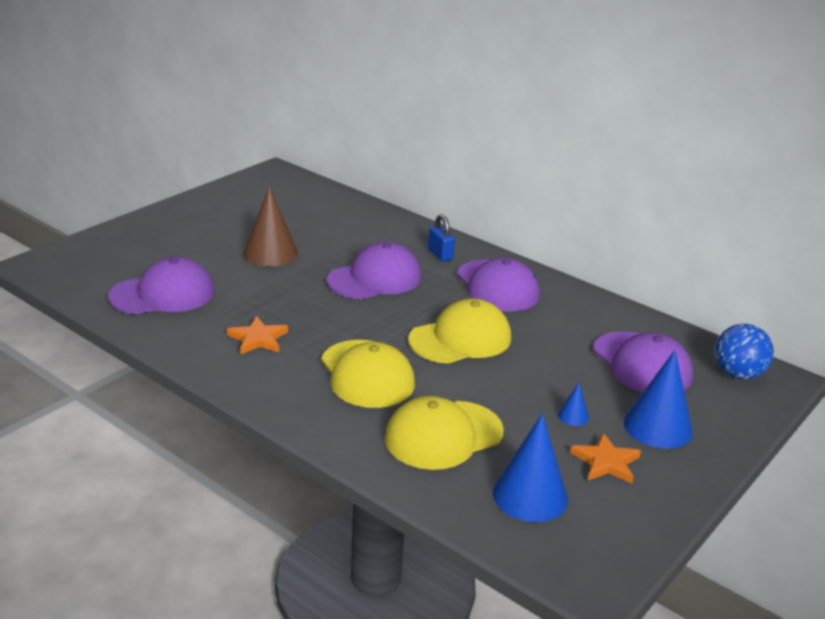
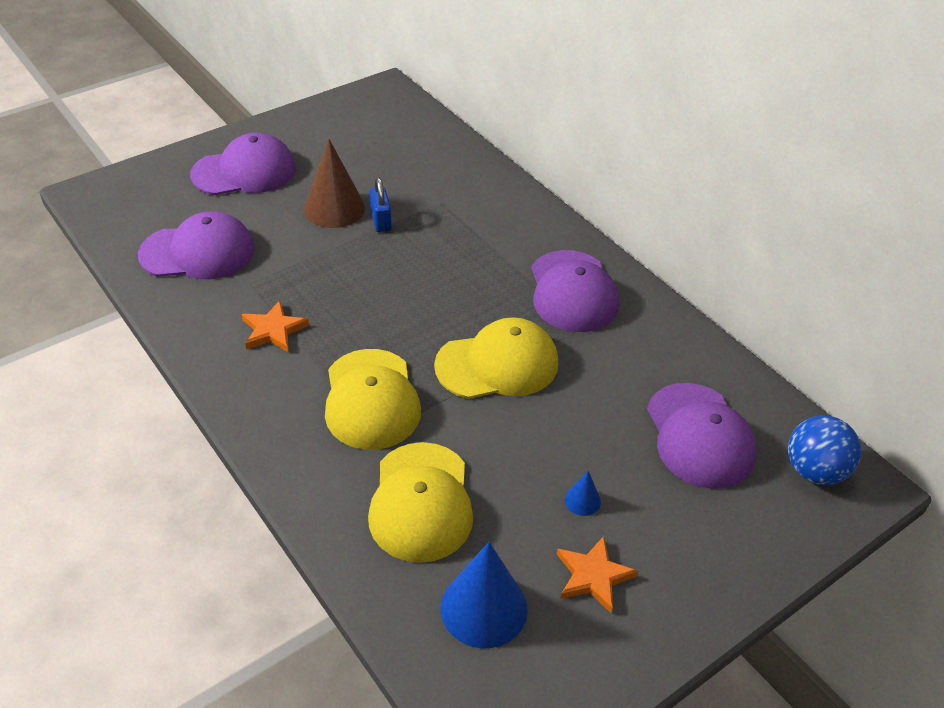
camera: 15 degrees right, 15 degrees up
purple cap [327,242,422,299] -> purple cap moved to [190,133,296,195]
yellow cap [385,396,504,470] -> yellow cap turned 75 degrees counterclockwise [368,442,473,563]
blue padlock [428,214,455,262] -> blue padlock moved to [370,177,391,232]
blue cone [624,350,693,449] -> none

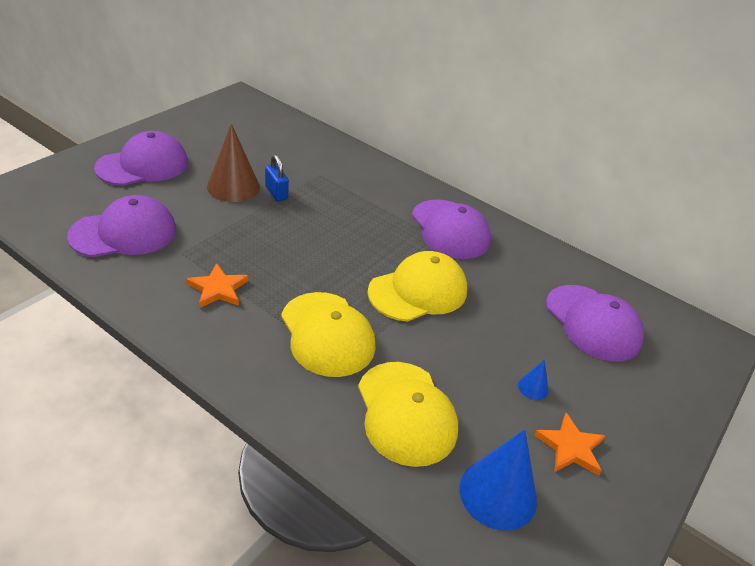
camera: 20 degrees left, 5 degrees down
blue ball [788,415,861,485] -> none

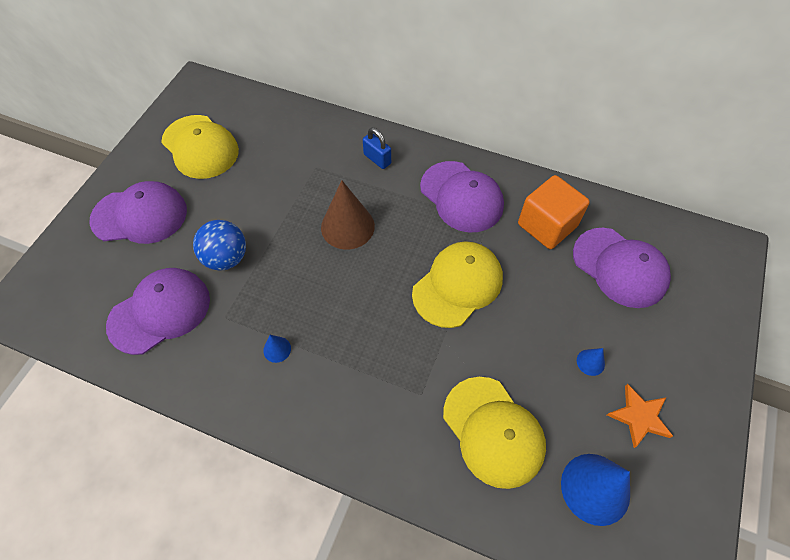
camera: 10 degrees left, 20 degrees up
purple cap [94,131,188,186] -> purple cap turned 45 degrees clockwise [89,181,187,244]
orange star [186,263,248,308] -> blue cone [263,335,291,363]
brown cone [207,124,260,202] -> brown cone moved to [321,180,375,250]
blue padlock [265,155,289,201] -> blue padlock moved to [363,128,391,169]
yellow cap [281,292,376,377] -> yellow cap moved to [161,115,239,179]
none -> blue ball [193,220,246,271]
none -> orange cube [518,175,590,249]

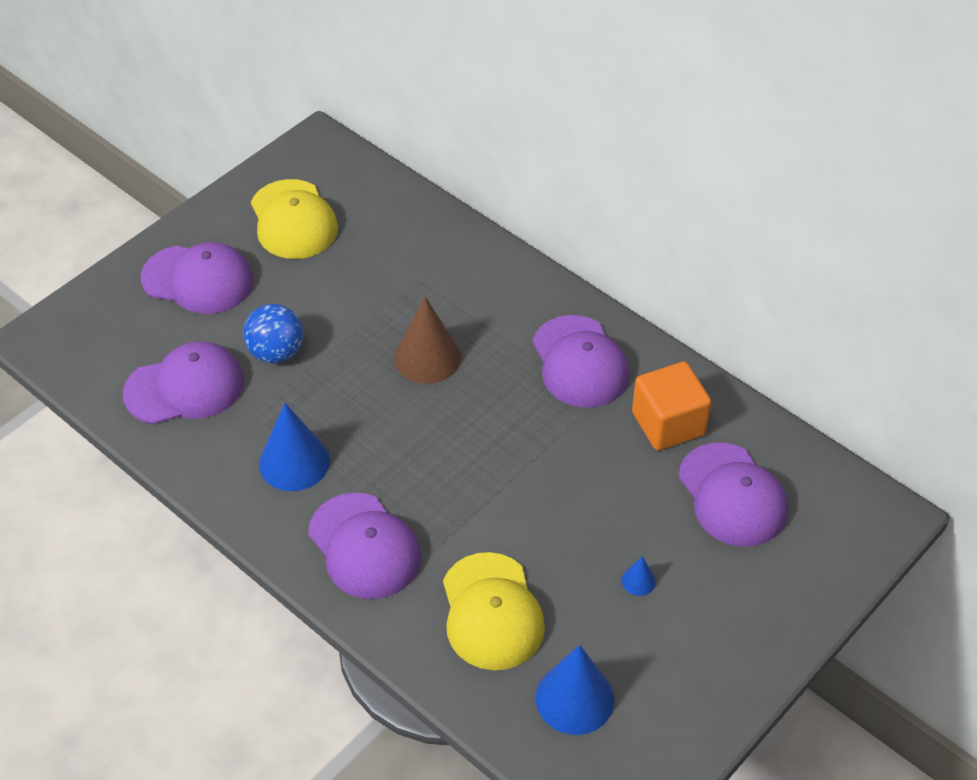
camera: 20 degrees right, 10 degrees down
blue cone [263,335,291,363] -> blue cone [259,403,330,491], size x2.19
blue padlock [363,128,391,169] -> none
yellow cap [412,241,503,328] -> none
orange star [607,384,673,448] -> none
none -> purple cap [308,493,421,599]

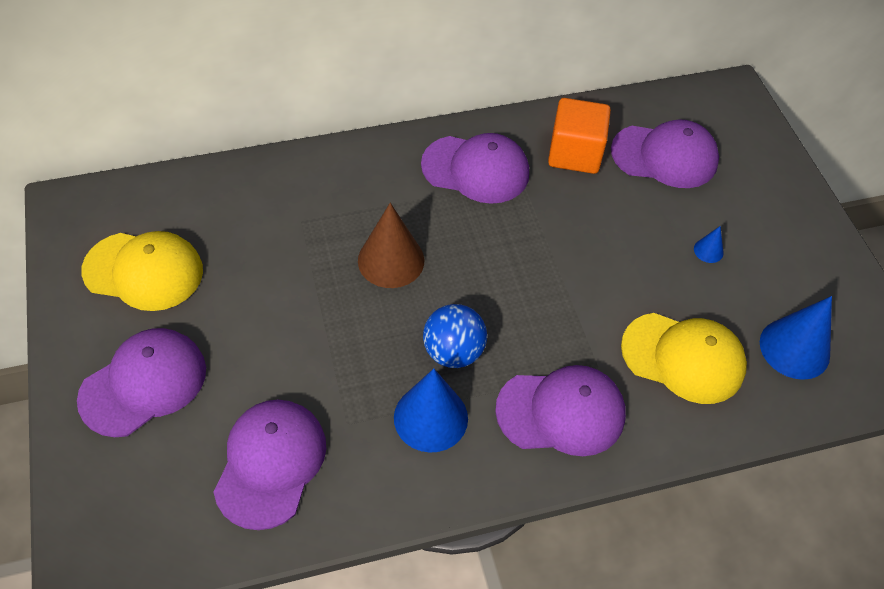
camera: 60 degrees left, 5 degrees up
blue ball [243,304,303,363] -> blue ball moved to [423,304,487,368]

